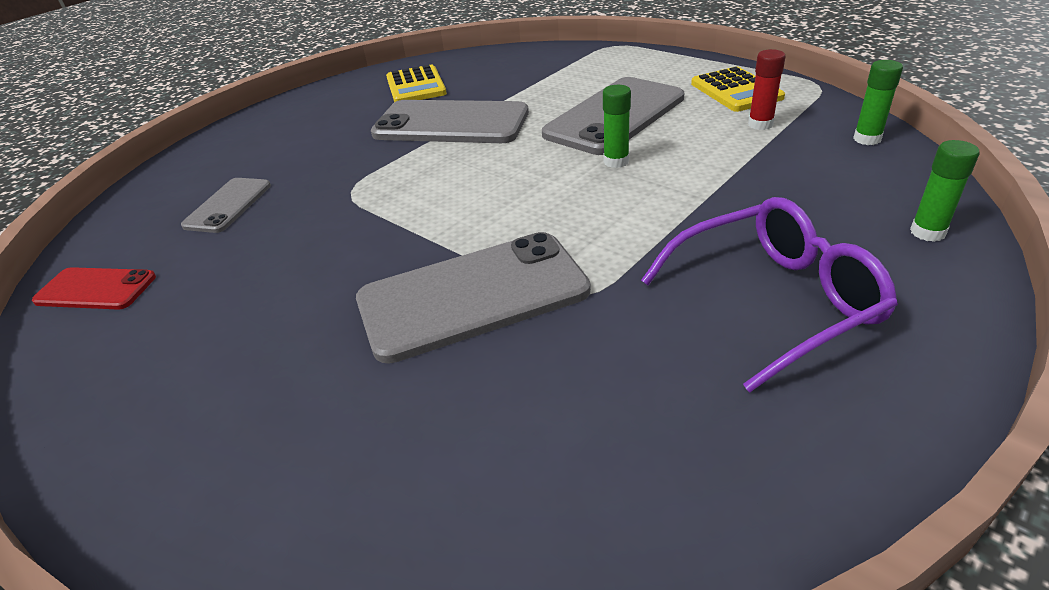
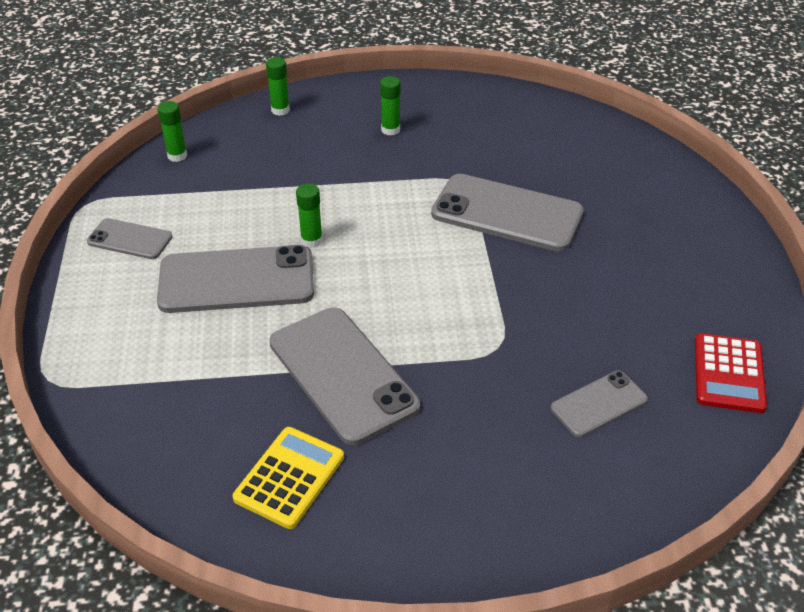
camera: 140 degrees left, 5 degrees up
red phone [32,267,156,310] -> red calculator [695,333,767,413]
purple glasses [641,197,898,392] -> green glue stick [380,76,401,136]
yellow calculator [691,67,785,112] -> grey phone [87,218,172,259]
red glue stick [748,49,786,130] -> none

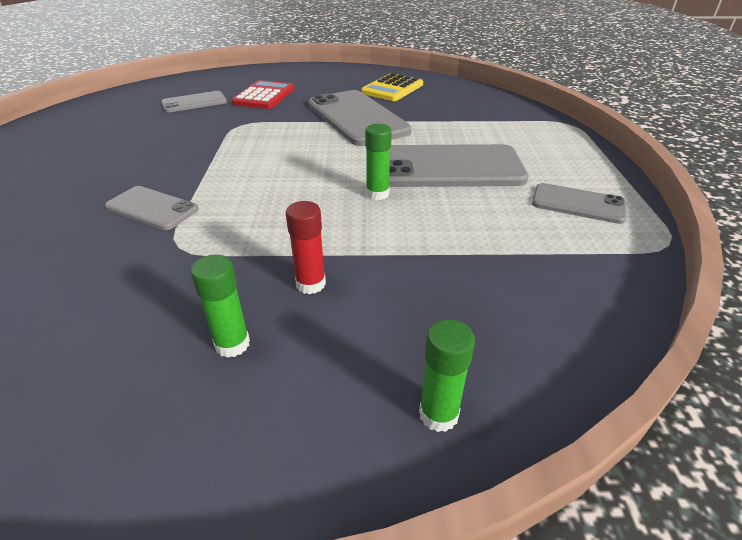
camera: 175 degrees left, 5 degrees down
green glue stick [157,101,187,162] -> none
grey phone [431,174,584,252] -> grey phone [105,186,199,230], size x0.54
red calculator [695,333,767,413] -> red calculator moved to [232,80,294,109]
none -> red glue stick [286,201,326,294]

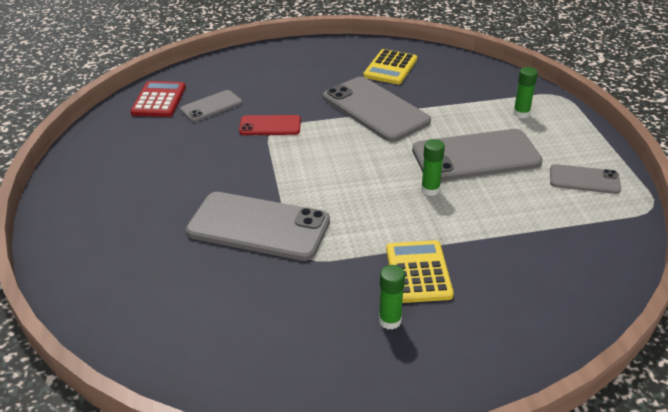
camera: 10 degrees left, 0 degrees up
grey phone [105,186,199,230] -> grey phone [186,192,330,261], size x1.86
red calculator [232,80,294,109] -> red calculator moved to [130,81,186,117]
red glue stick [286,201,326,294] -> yellow calculator [386,240,454,303]
green glue stick [419,319,475,432] -> green glue stick moved to [513,67,538,118]
none -> red phone [239,115,301,135]

